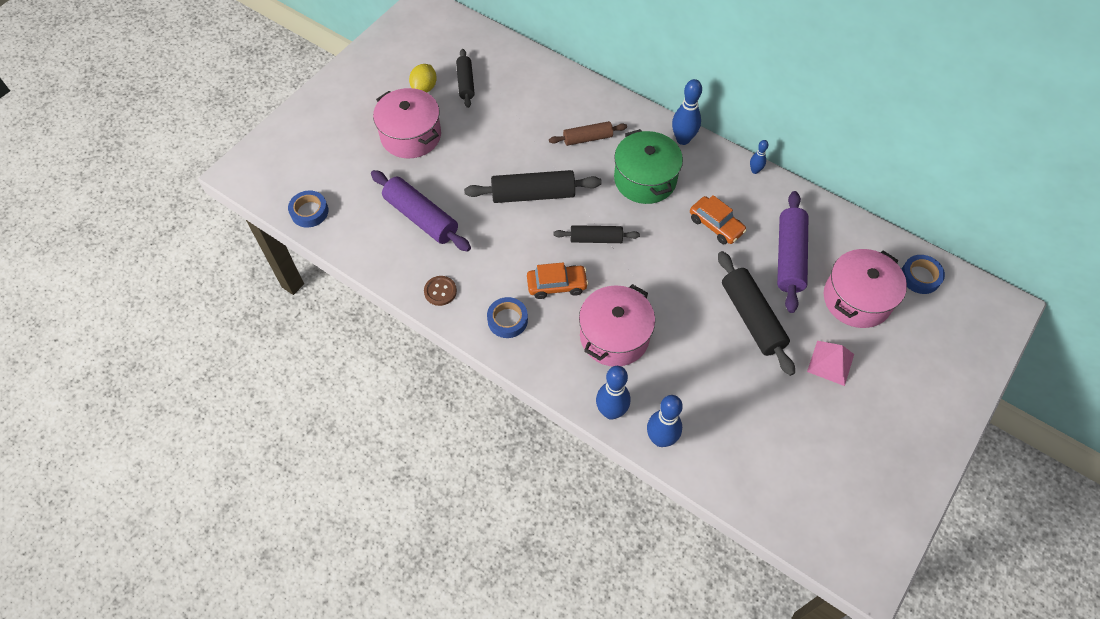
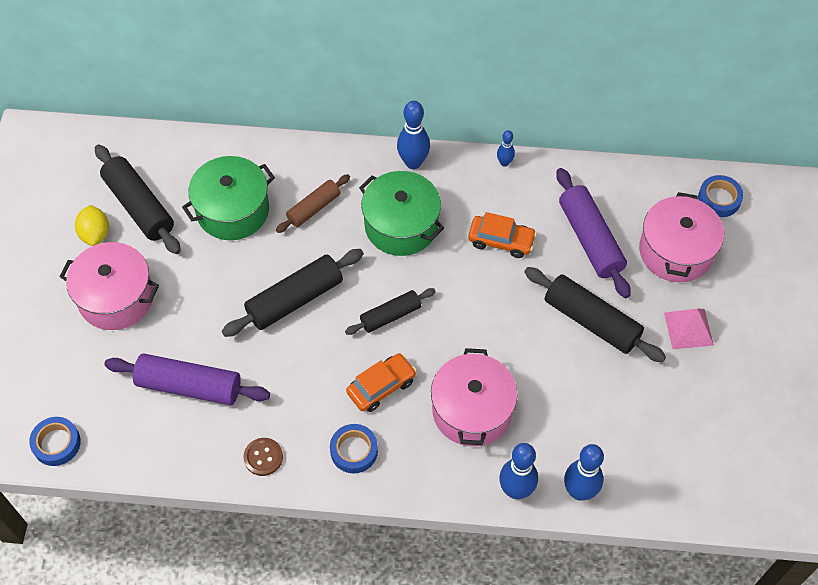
camera: 30 degrees left, 0 degrees up
black rolling pin [456,49,475,108] -> black rolling pin [95,145,181,254], size x1.63
none -> green pot [182,156,275,240]

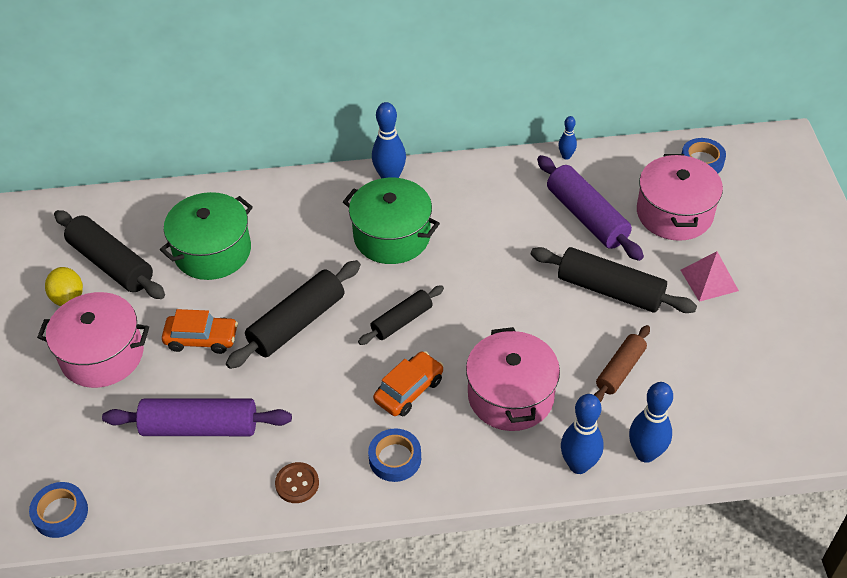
camera: 10 degrees left, 10 degrees down
brown rolling pin [276,174,350,233] -> brown rolling pin moved to [594,325,650,402]
orange car [468,212,537,258] -> orange car moved to [162,309,238,354]
blue bowling pin [497,130,515,167] -> blue bowling pin moved to [558,116,577,160]

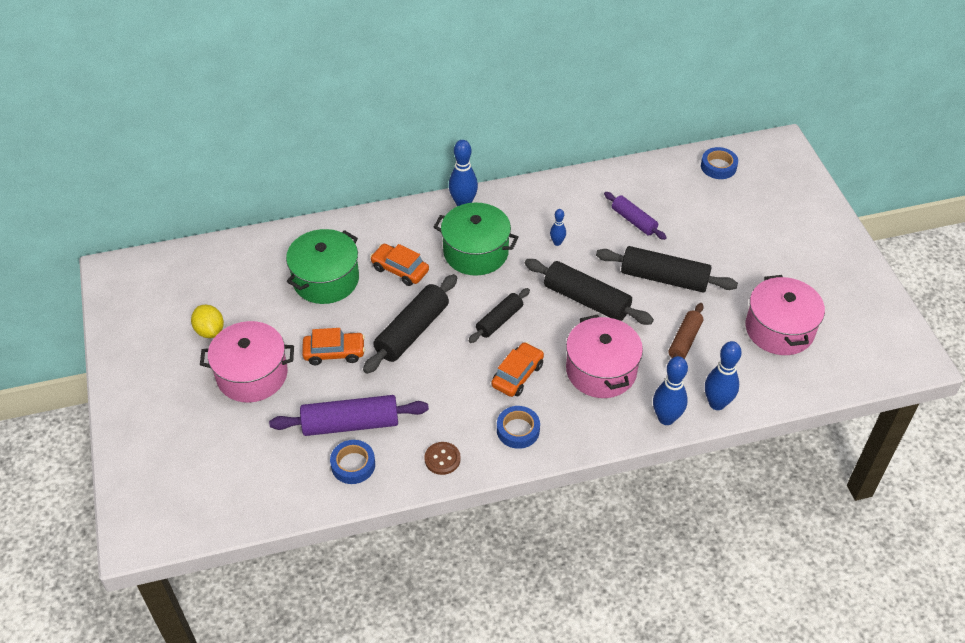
camera: 10 degrees left, 0 degrees up
blue tape [29,482,88,538] -> blue tape moved to [330,440,375,484]
black rolling pin [54,210,165,299] -> black rolling pin moved to [524,259,654,325]
purple rolling pin [537,155,644,261] -> purple rolling pin [604,192,667,240], size x0.61
blue bowling pin [558,116,577,160] -> blue bowling pin moved to [550,209,566,246]
pink pot [637,154,723,241] -> pink pot moved to [745,275,825,355]
pink pyramid [680,251,739,302] -> none
none -> orange car [370,244,429,286]

